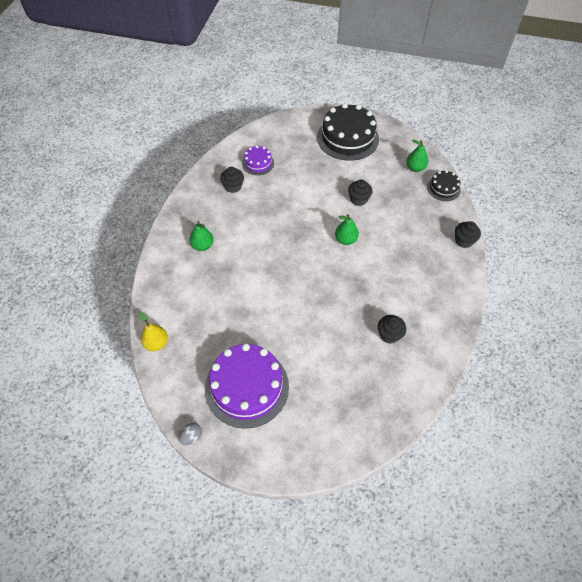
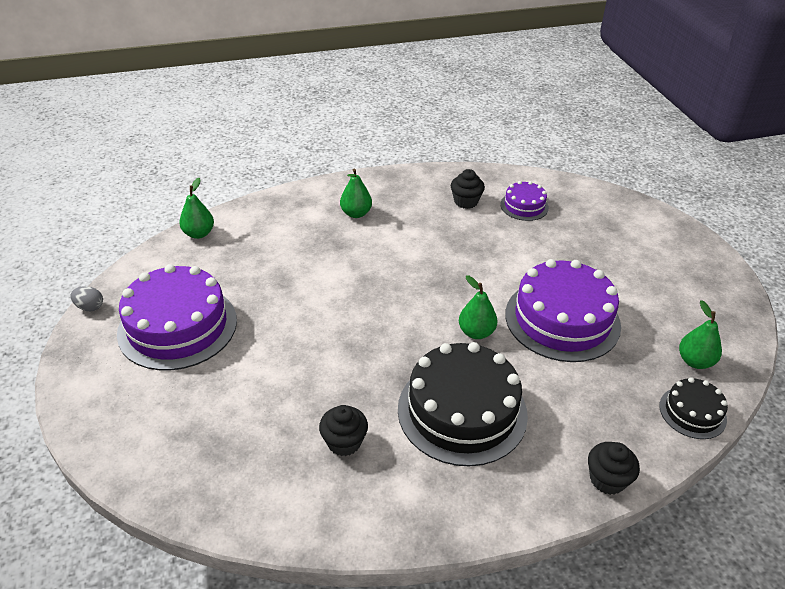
camera: 60 degrees right, 15 degrees down
yellow pear [139,312,168,351] -> green pear [179,178,214,239]
black cake [317,103,379,161] -> black cake moved to [398,342,528,467]
black cupcake [348,179,372,206] -> purple cake [505,259,621,362]

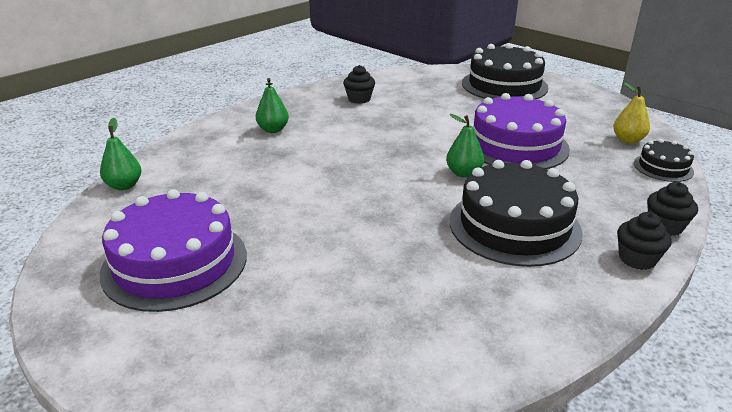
camera: 30 degrees left, 10 degrees down
grey egg [70,286,103,311] -> none
black cupcake [319,405,368,456] -> black cupcake moved to [617,212,672,270]
purple cake [500,181,549,221] -> none
green pear [679,300,722,369] -> yellow pear [613,83,650,144]
none -> black cake [462,43,549,99]

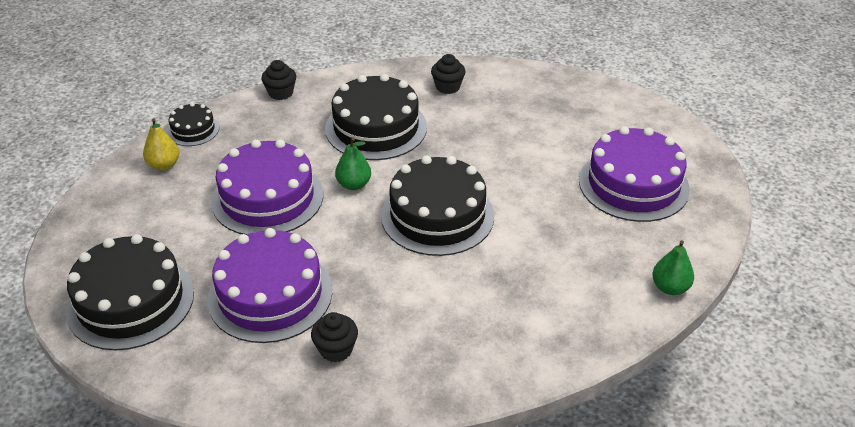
camera: 150 degrees left, 10 degrees up
green pear [256,78,289,133] -> none
black cupcake [617,212,672,270] -> black cupcake moved to [431,54,466,94]
none -> purple cake [207,228,332,343]
none -> black cake [381,155,494,256]

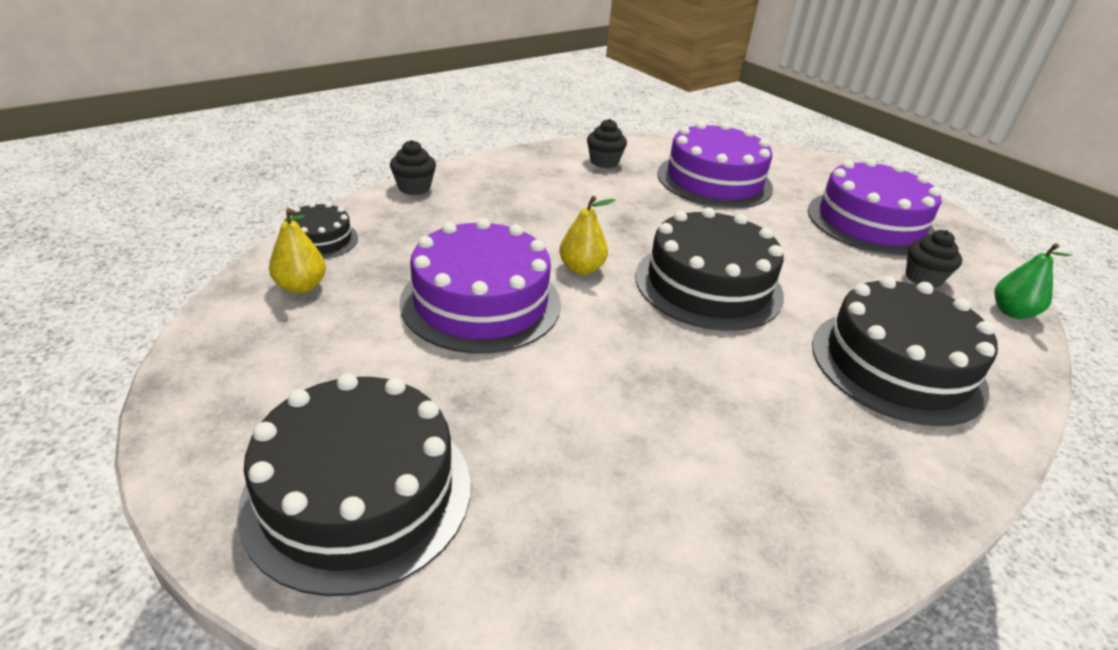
camera: 25 degrees left, 5 degrees down
purple cake [207,228,332,343] -> purple cake moved to [657,121,773,208]
black cupcake [311,312,358,362] -> black cupcake moved to [906,230,962,288]
black cake [325,74,427,160] -> black cake moved to [812,276,998,426]
green pear [335,137,371,190] -> yellow pear [559,196,616,275]

